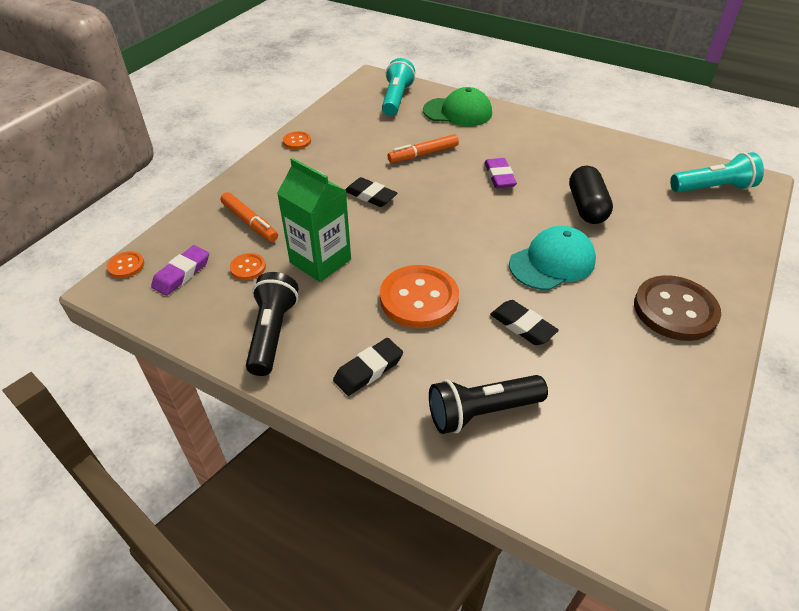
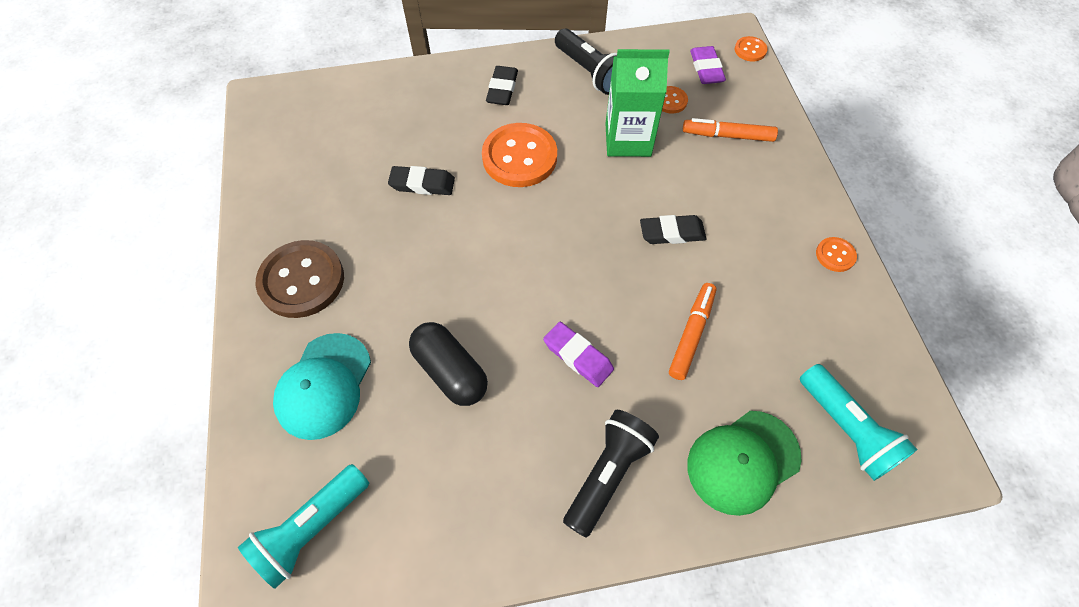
camera: 140 degrees right, 15 degrees up
black flashlight [429,375,548,434] -> black flashlight moved to [563,410,659,538]
turquoise cap [509,226,596,290] -> turquoise cap moved to [273,333,371,440]

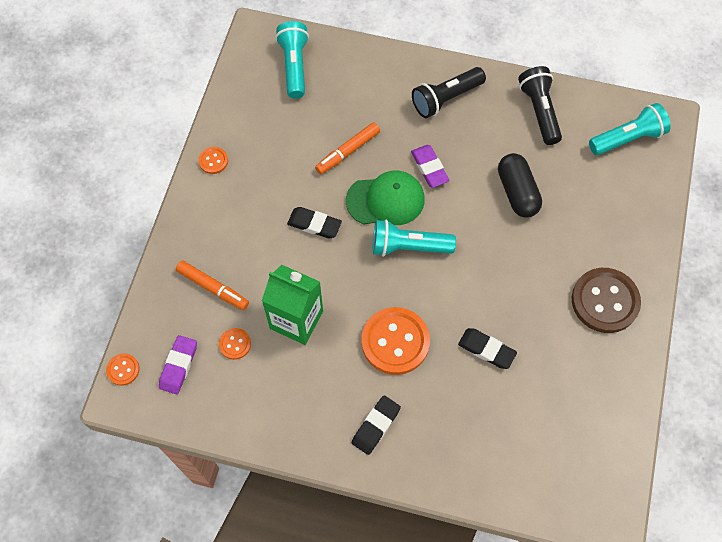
camera: 155 degrees left, 5 degrees up
turquoise cap [273,333,371,440] -> none
black flashlight [555,29,617,95] -> black flashlight moved to [518,66,562,145]
green cap [687,411,802,516] -> green cap moved to [346,171,425,225]
none -> turquoise flashlight [373,220,456,257]

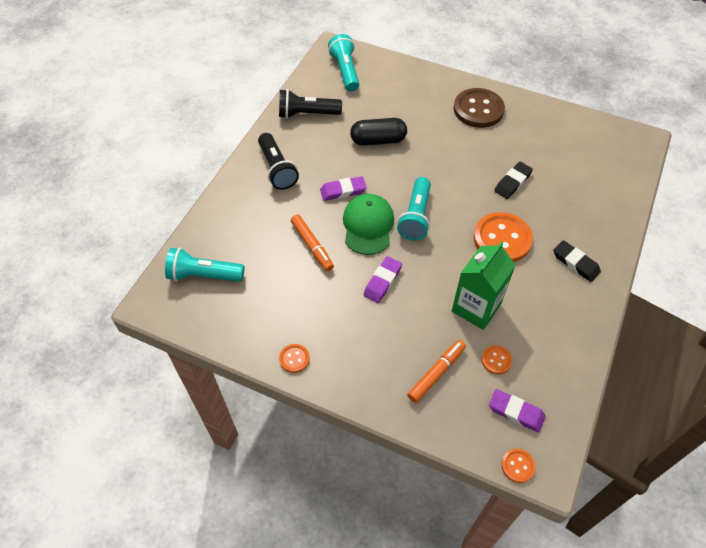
camera: 80 degrees left, 10 degrees down
black eraser [287,207,342,238] -> purple eraser [363,256,402,303]

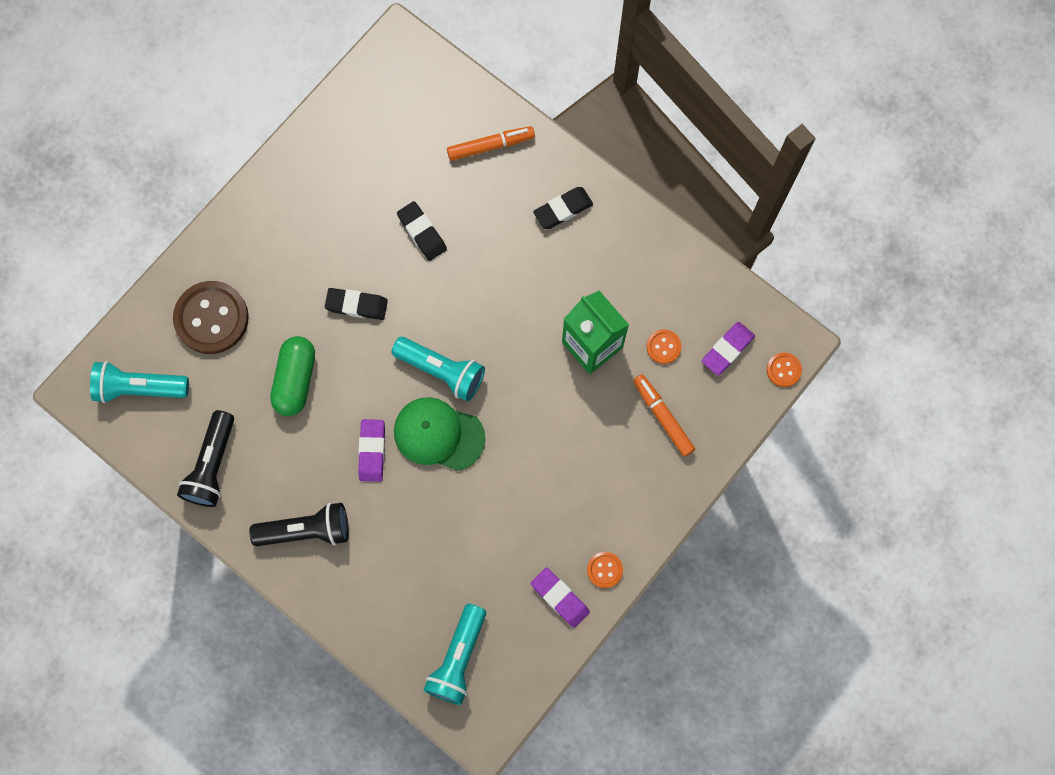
camera: 75 degrees left, 20 degrees up
orange marker [291,215,334,271] -> orange marker moved to [447,126,535,161]
black capsule [350,118,407,145] -> green capsule [270,336,315,416]
purple eraser [363,256,402,303] -> purple eraser moved to [531,567,590,628]
brown button [453,88,505,128] -> brown button moved to [173,281,249,354]
orange button [473,212,533,262] -> none
none -> black eraser [325,288,388,320]

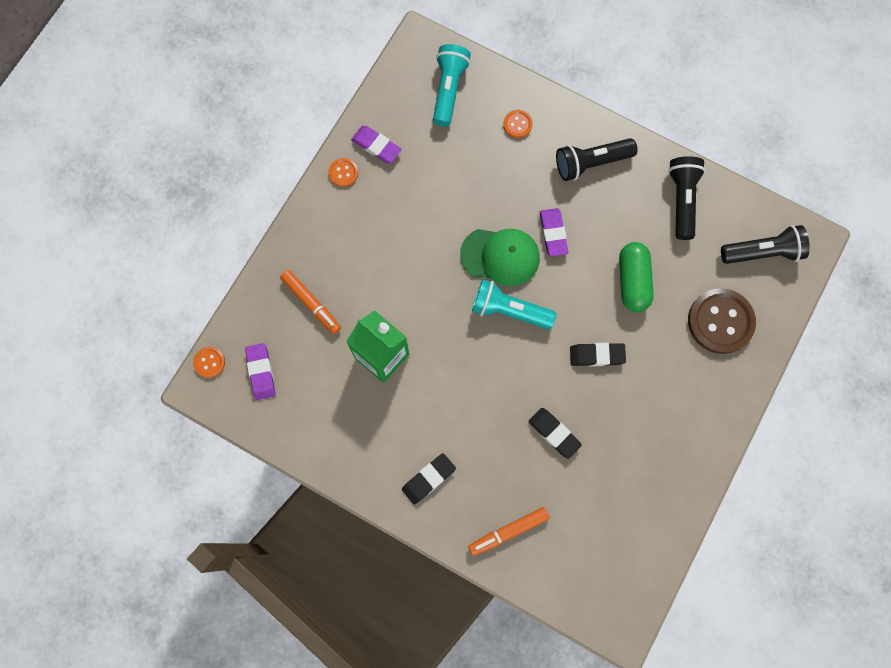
camera: 170 degrees right, 0 degrees up
turquoise flashlight [90,361,189,403] -> black flashlight [721,225,810,264]
orange button [647,330,682,364] -> orange button moved to [503,110,533,138]
purple eraser [702,322,755,375] -> purple eraser turned 45 degrees counterclockwise [245,343,276,400]

